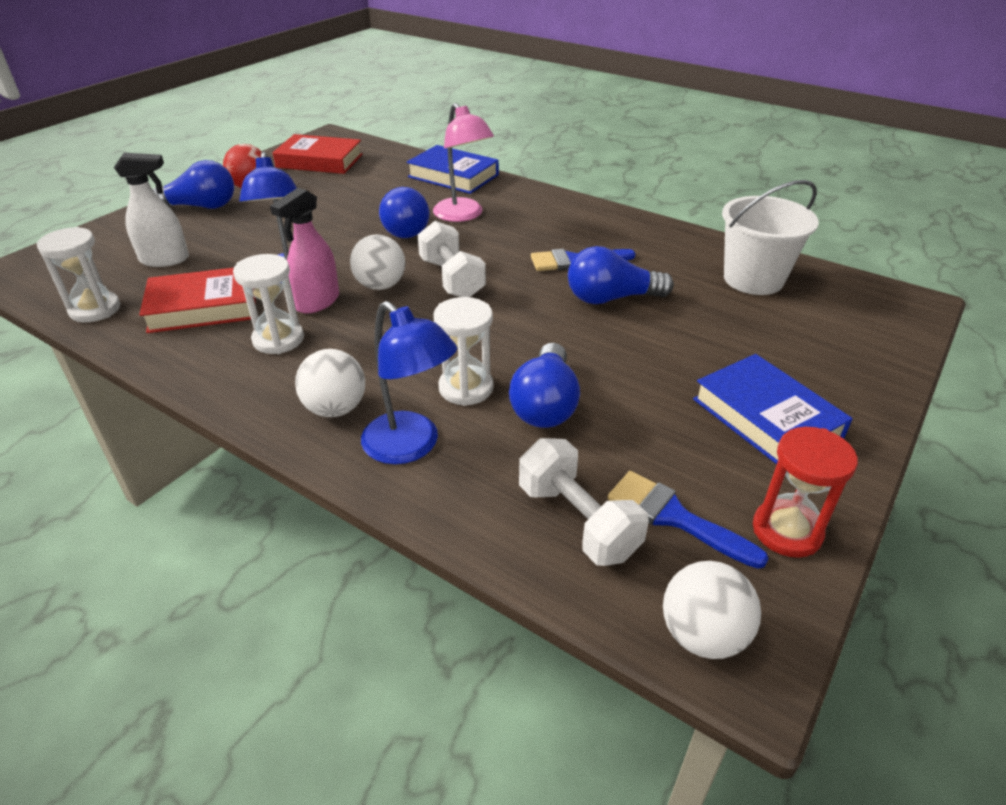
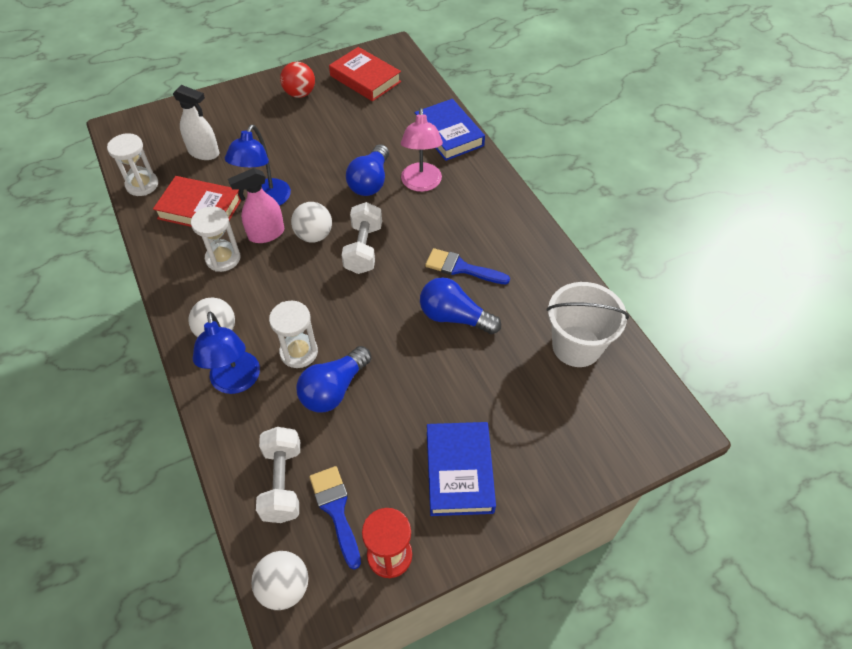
camera: 30 degrees right, 15 degrees up
blue light bulb [153,160,234,209] -> none

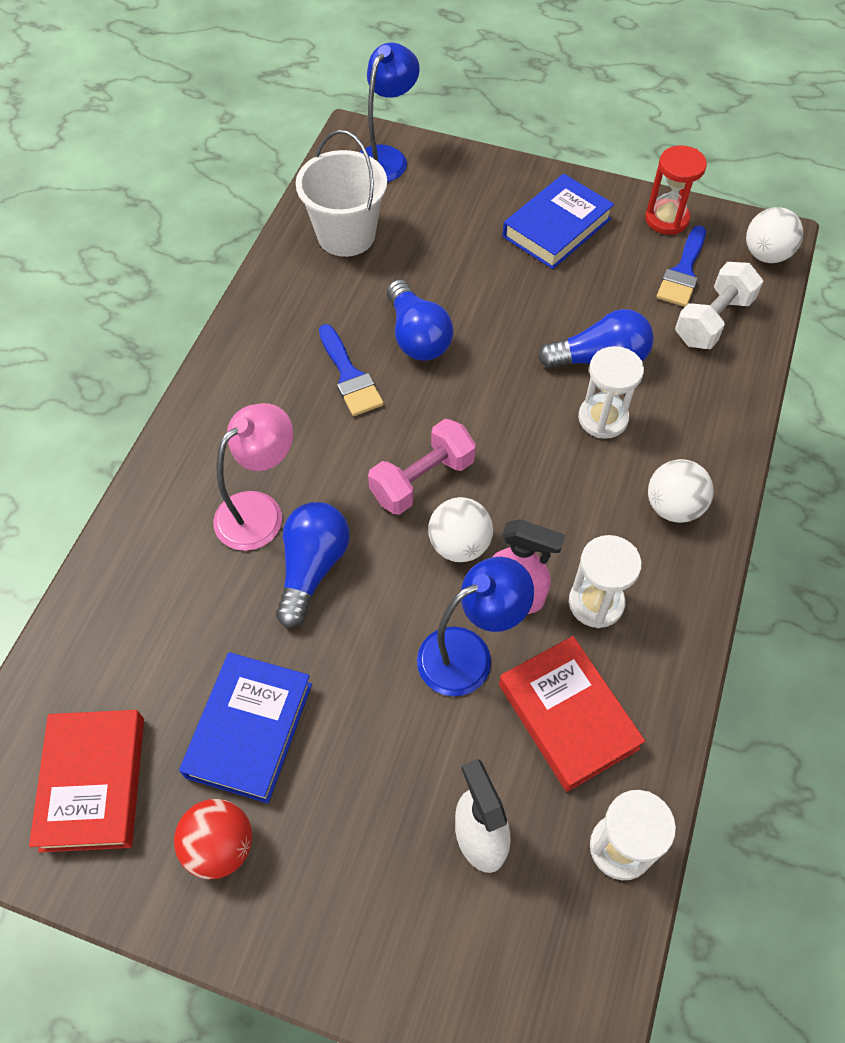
camera: 135 degrees left, 5 degrees up
blue lamp [193,311,260,394] -> blue lamp moved to [360,43,420,182]
white dumbbell [342,202,382,274] -> pink dumbbell [368,419,476,515]
blue light bulb [346,144,389,196] -> blue light bulb turned 45 degrees counterclockwise [276,502,350,628]
blue book [414,99,485,161] -> blue book moved to [179,652,312,803]

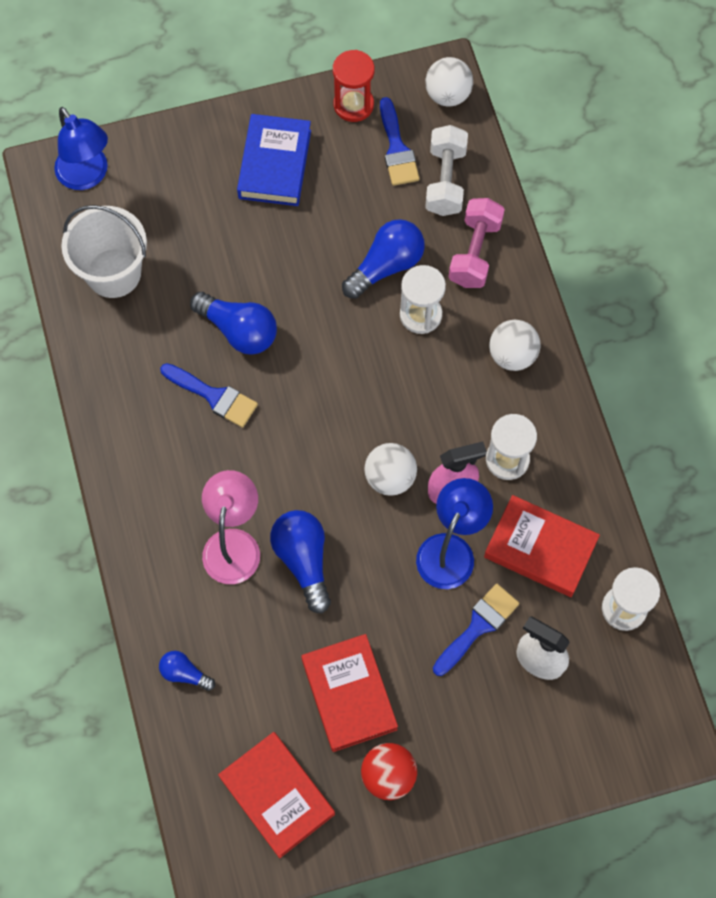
camera: 35 degrees left, 10 degrees up
blue book [179,652,312,803] -> red book [301,634,398,752]
blue lamp [360,43,420,182] -> blue lamp turned 150 degrees clockwise [54,107,108,190]
pink dumbbell [368,419,476,515] -> pink dumbbell moved to [449,198,505,288]
none -> blue light bulb [159,651,215,691]
none -> blue brush [433,584,519,676]

